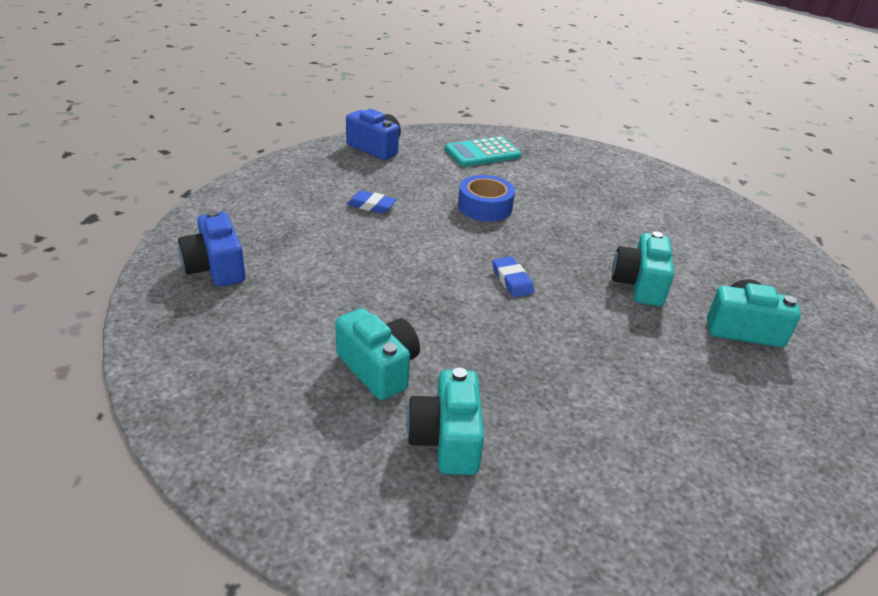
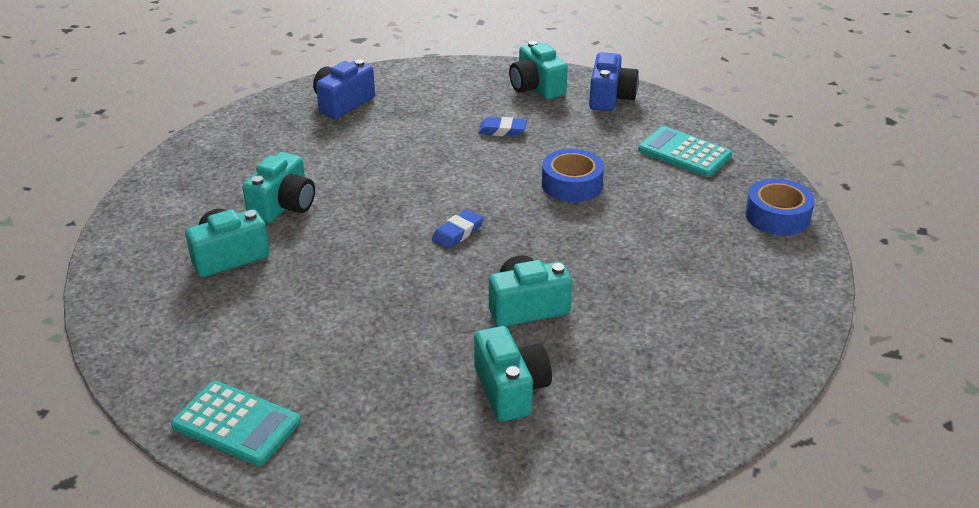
camera: 65 degrees right, 0 degrees up
blue eraser [347,190,397,214] -> blue eraser turned 75 degrees counterclockwise [478,117,527,137]
none -> turquoise calculator [171,381,301,466]
none -> turquoise camera [509,41,568,100]
none -> blue tape [745,179,815,236]

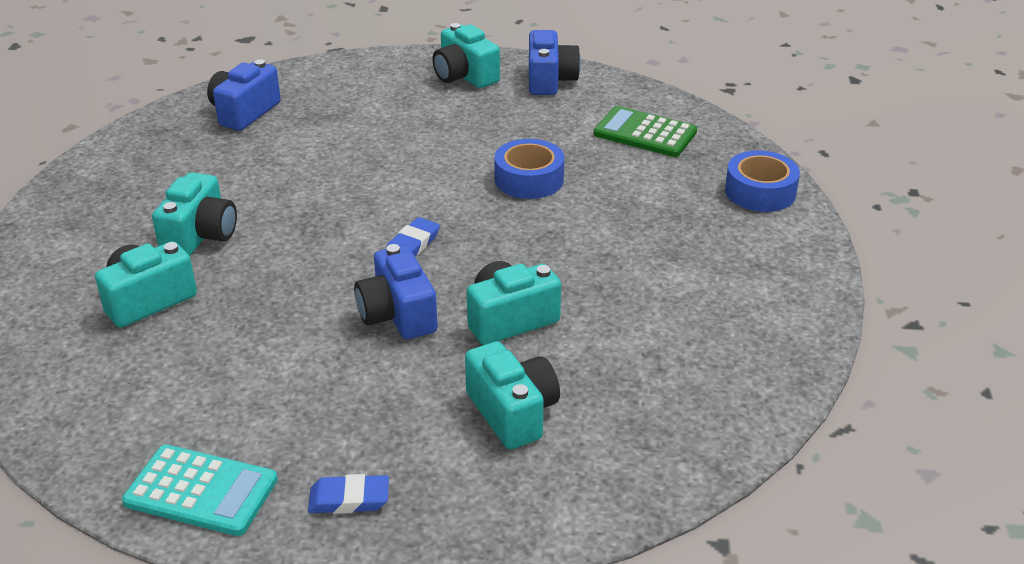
camera: 10 degrees left, 0 degrees up
blue eraser [478,117,527,137] -> blue eraser moved to [308,474,389,514]
turquoise calculator [638,126,732,177] -> green calculator [594,106,697,157]
none -> blue camera [354,244,438,340]

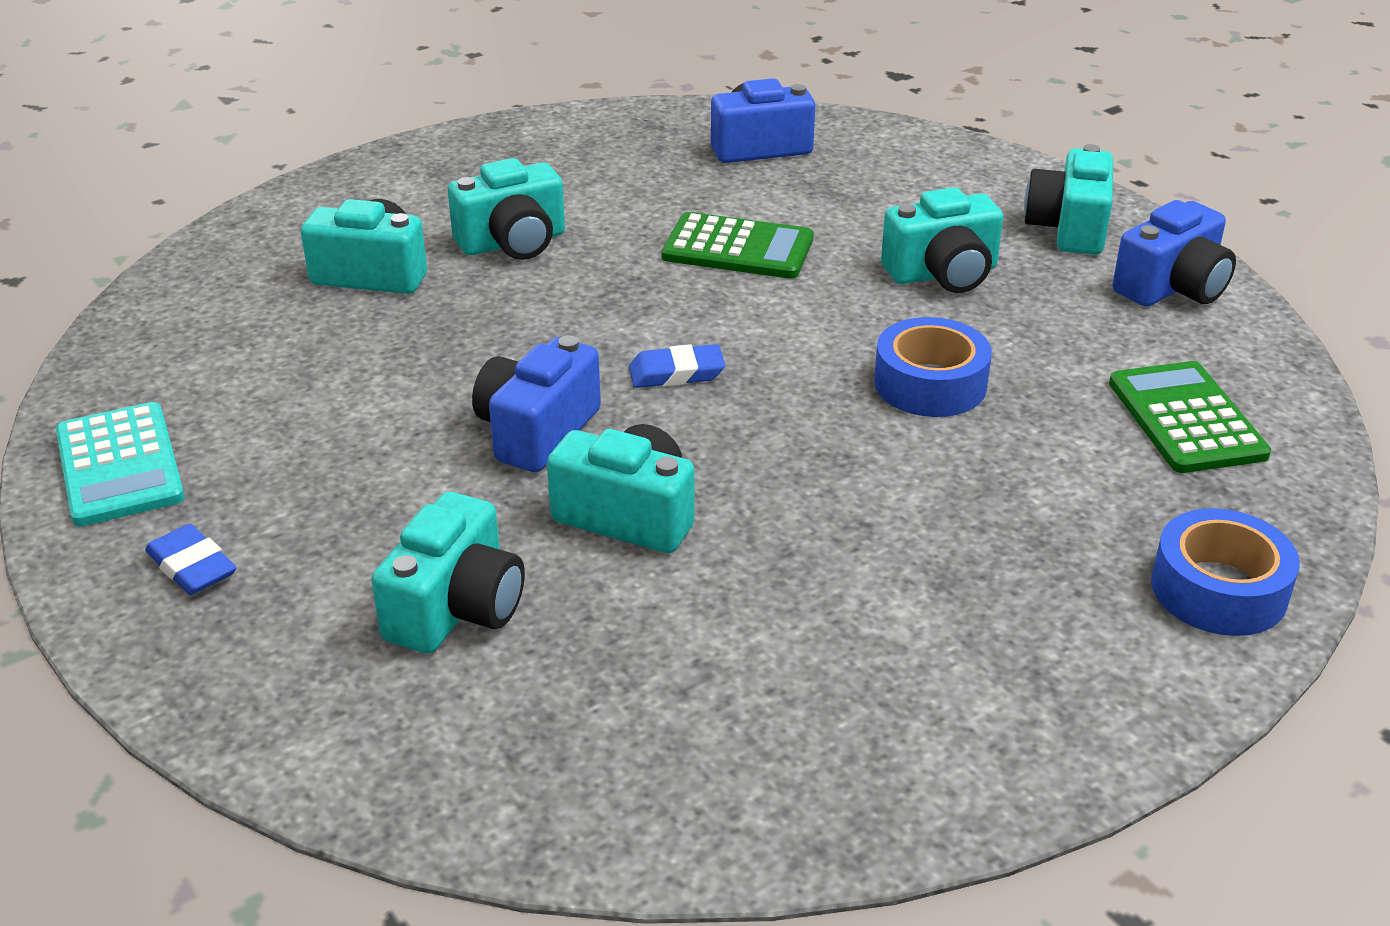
camera: 50 degrees right, 0 degrees up
none -> green calculator [662,212,814,279]
none -> turquoise camera [881,187,1003,293]

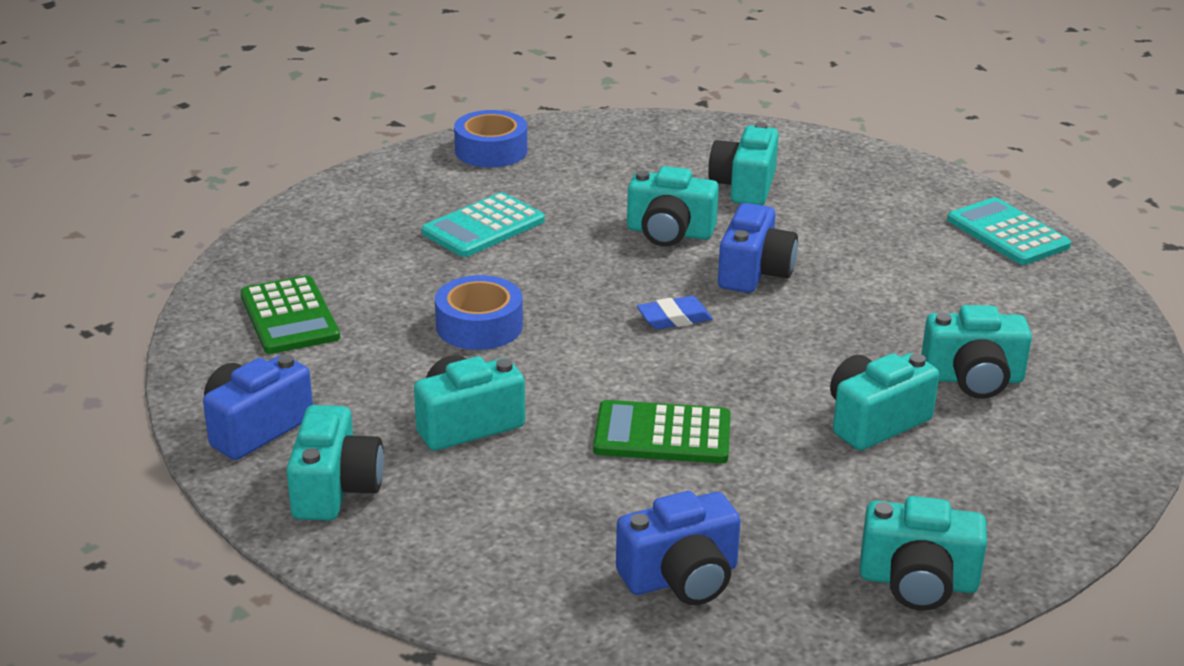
camera: 170 degrees right, 5 degrees down
blue eraser [145,524,236,595] -> none
blue tape [1151,508,1300,636] -> blue tape moved to [454,110,527,167]
none -> turquoise calculator [421,192,545,257]
none -> turquoise camera [860,496,987,611]

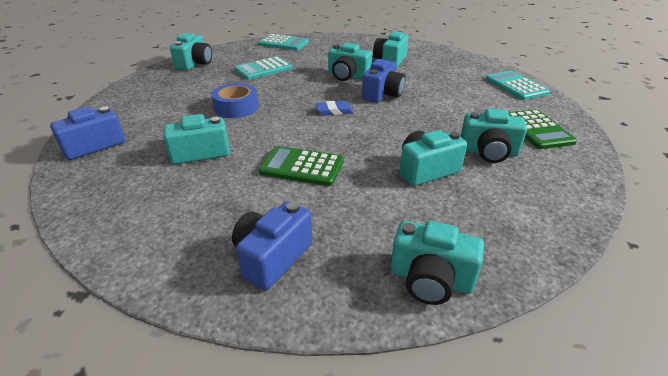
camera: 10 degrees right, 5 degrees up
green calculator [240,275,340,354] -> green calculator moved to [508,109,577,149]
turquoise camera [286,405,384,521] -> turquoise camera moved to [170,33,212,70]
blue tape [454,110,527,167] -> turquoise calculator [258,34,309,50]
blue camera [616,491,741,605] -> blue camera turned 135 degrees clockwise [232,202,312,291]

